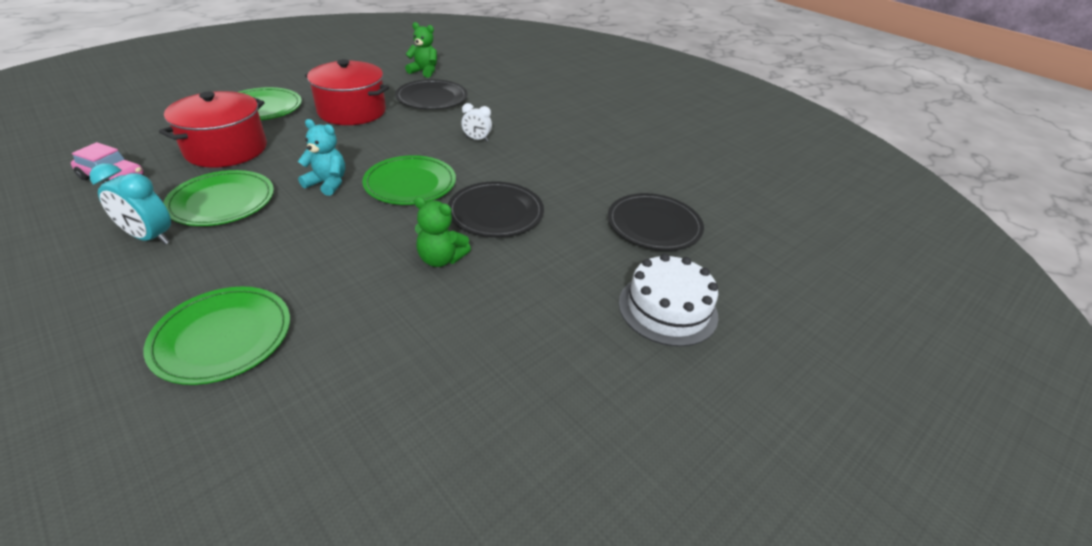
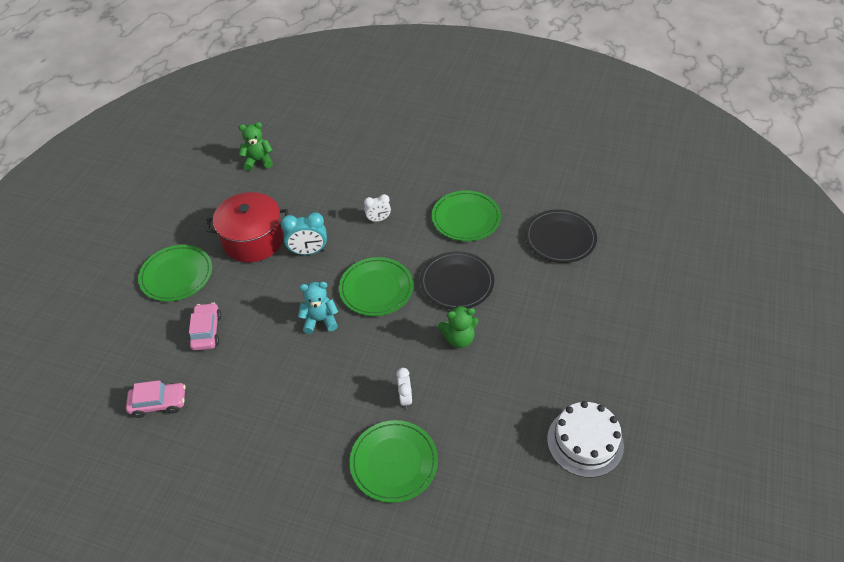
camera: 25 degrees left, 10 degrees up
turquoise clock [89,163,171,244] -> turquoise clock moved to [281,212,327,255]
red pot [159,91,267,168] -> pink car [189,303,221,350]
green plate [163,170,274,226] -> green plate moved to [432,190,501,241]
black plate [395,79,468,110] -> none
white cake [619,254,718,347] -> white cake moved to [547,401,624,478]
none -> white clock [396,368,412,409]

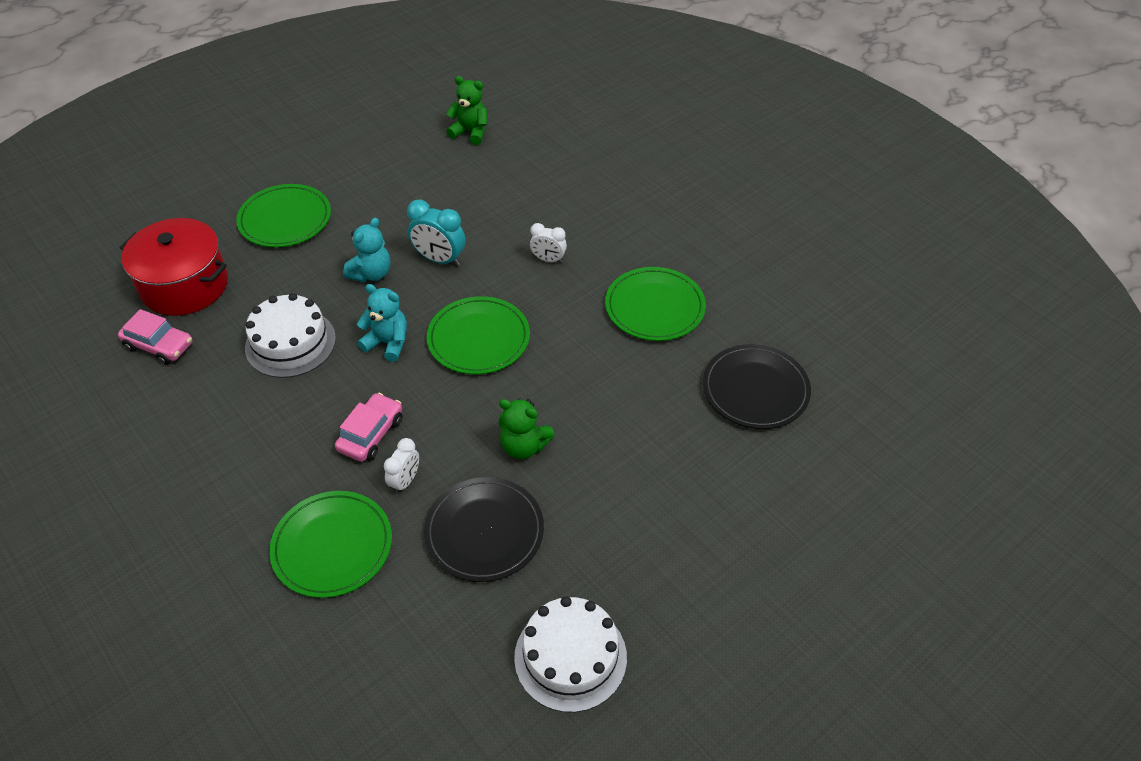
camera: 30 degrees right, 0 degrees up
pink car [189,303,221,350] -> pink car moved to [335,393,402,462]
red pot [207,192,288,263] -> red pot moved to [120,218,228,316]
black plate [420,251,494,309] -> black plate moved to [424,477,544,582]
none -> white cake [245,293,336,378]
none -> turquoise teddy bear [343,217,390,282]

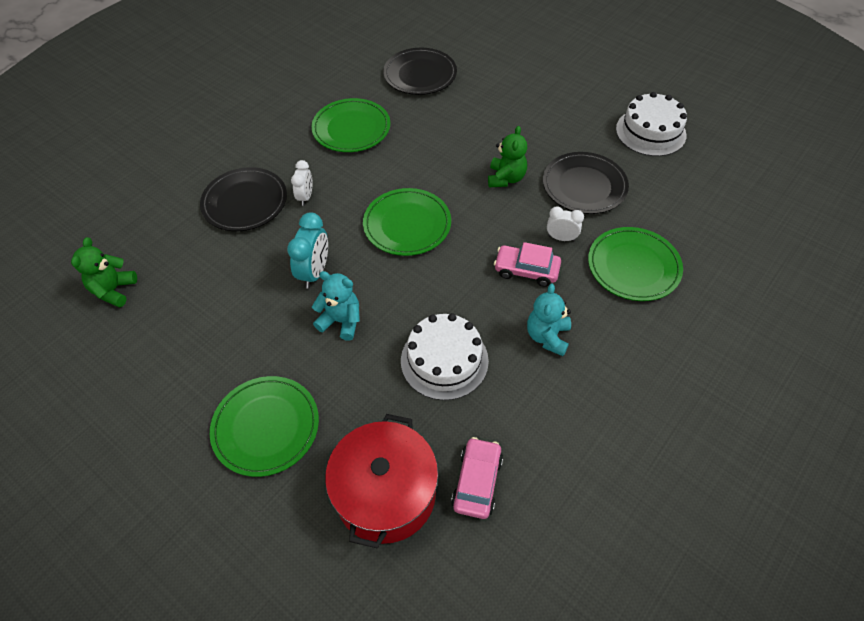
camera: 100 degrees left, 5 degrees up
turquoise teddy bear [357,284,407,362] -> turquoise teddy bear moved to [527,284,571,356]
none -> black plate [200,167,287,231]

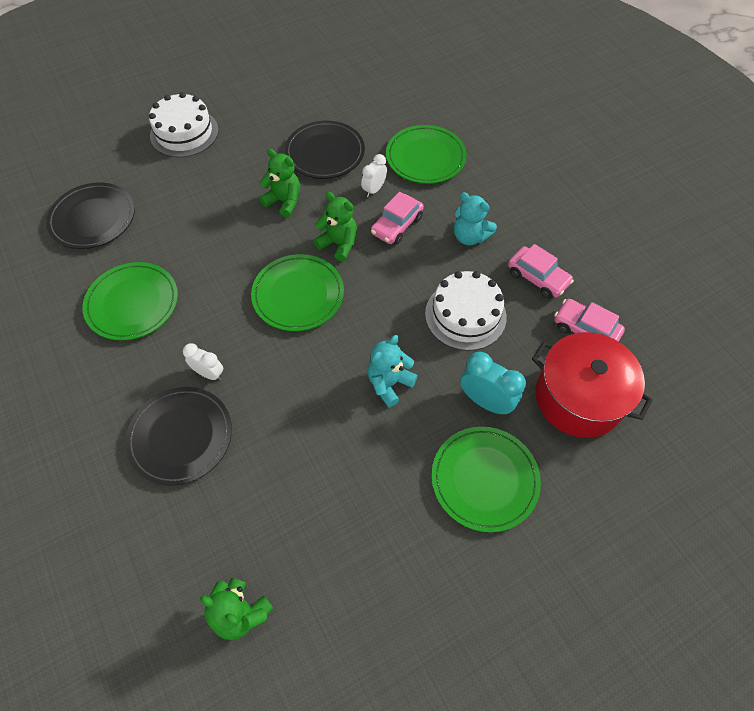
camera: 70 degrees left, 5 degrees up
turquoise clock [287,212,328,289] -> turquoise clock moved to [460,352,526,415]
white cake [616,92,687,156] -> white cake moved to [149,92,219,157]
none -> green teddy bear [314,192,357,261]
none -> pink car [508,244,574,299]

